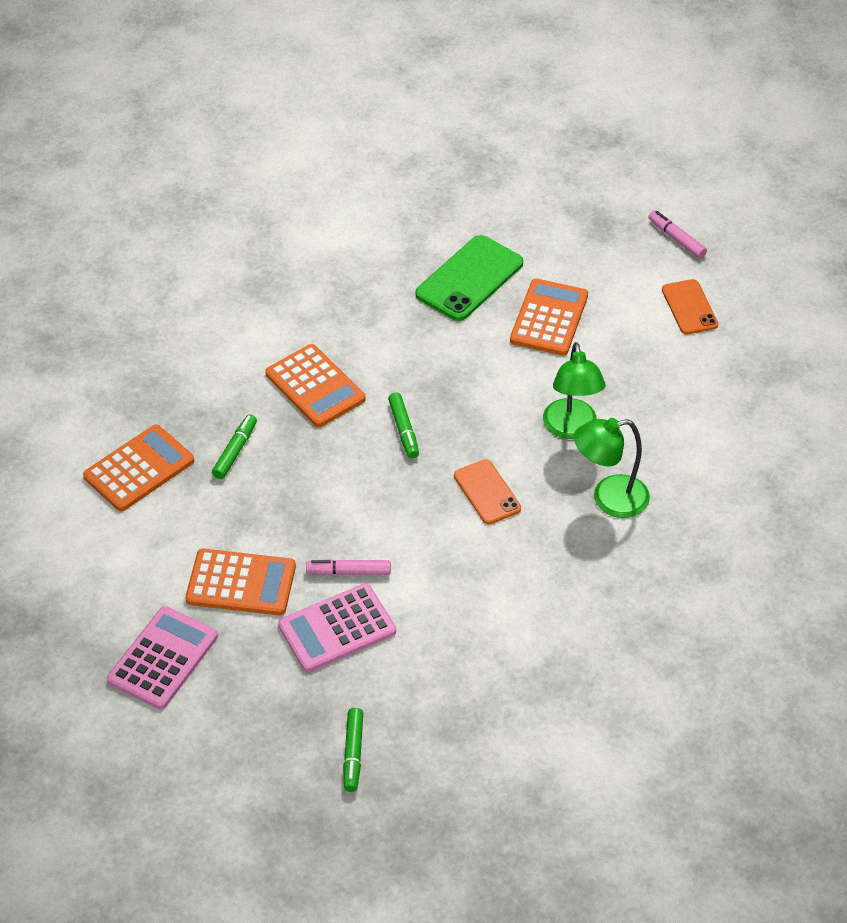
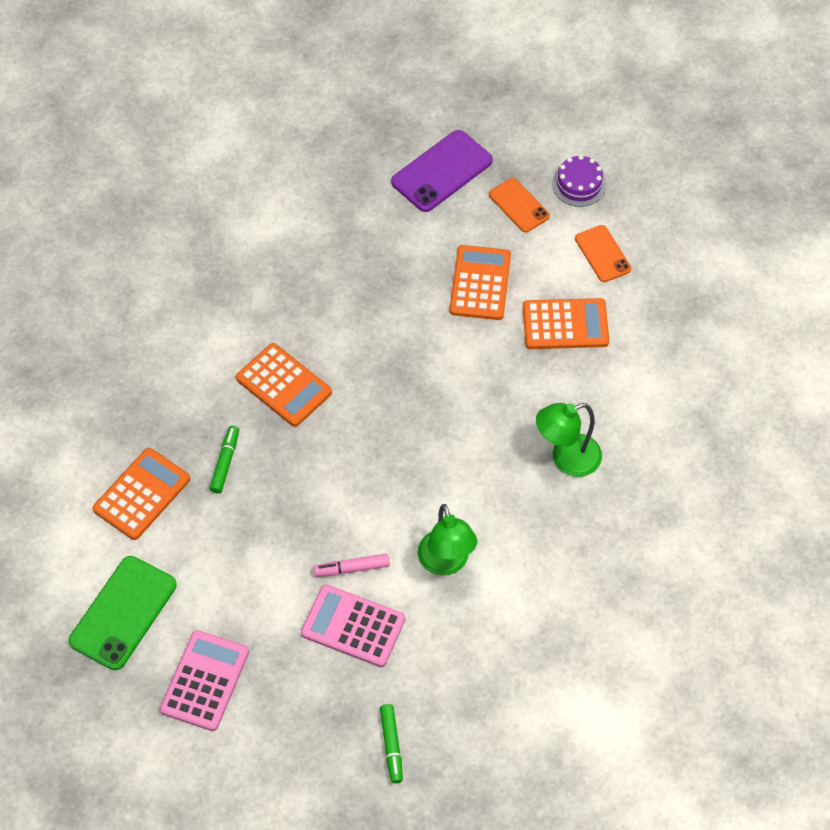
camera: 10 degrees left, 10 degrees up
orange calculator [185,549,296,615] -> orange calculator moved to [523,298,609,349]
pink calculator [278,583,396,672] -> pink calculator turned 60 degrees clockwise [301,584,405,667]
green marker [388,392,419,458] -> none
green phone [416,235,523,321] -> green phone moved to [69,556,177,670]
orange phone [454,459,521,524] -> orange phone moved to [489,178,550,233]
green lamp [543,342,606,439] -> green lamp moved to [418,504,477,576]
pink marker [648,210,707,259] -> purple cake [552,155,606,207]
none -> purple phone [391,130,493,212]

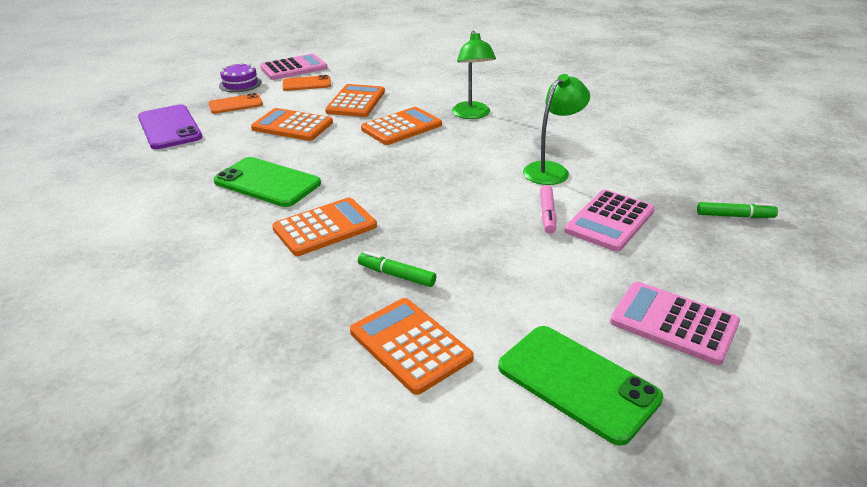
camera: 75 degrees left, 25 degrees down
green lamp [418,504,477,576] -> green lamp turned 45 degrees counterclockwise [523,74,590,185]
none -> green phone [213,157,321,207]
none -> pink calculator [260,54,328,80]
none -> orange calculator [361,107,442,145]

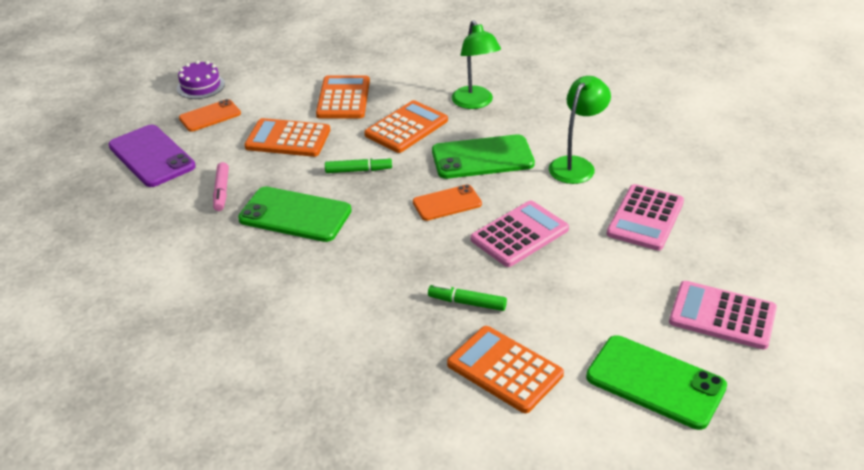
camera: 10 degrees left, 5 degrees up
pink calculator [260,54,328,80] -> pink calculator moved to [471,200,569,267]
orange calculator [272,198,377,256] -> none
orange phone [283,75,331,91] -> orange phone moved to [413,184,482,221]
pink marker [540,185,556,234] -> pink marker moved to [213,162,229,211]
green marker [697,202,778,218] -> green marker moved to [325,157,392,173]
none -> green phone [432,134,535,179]

